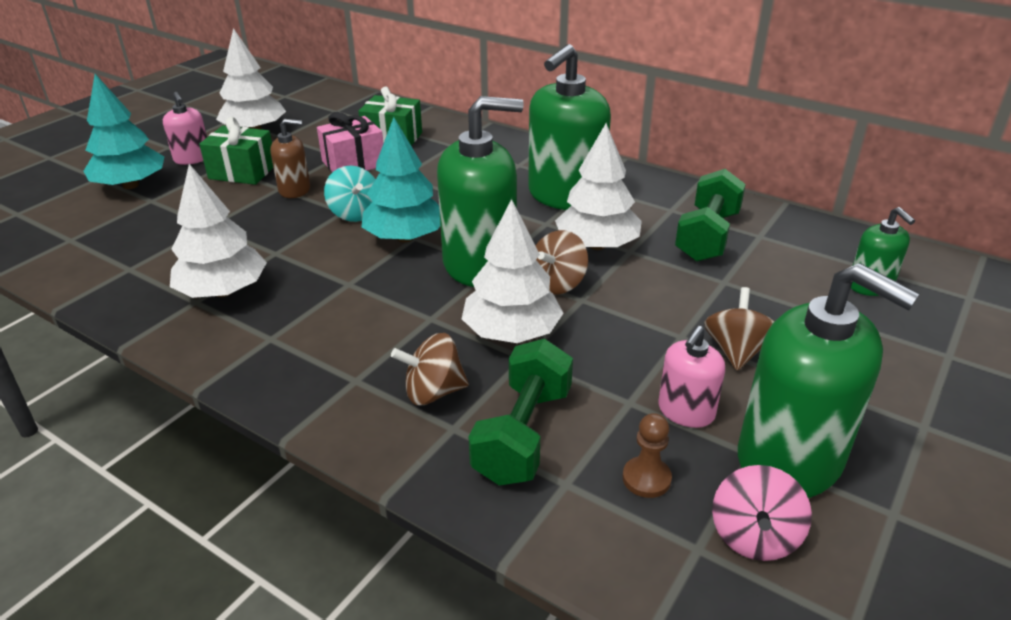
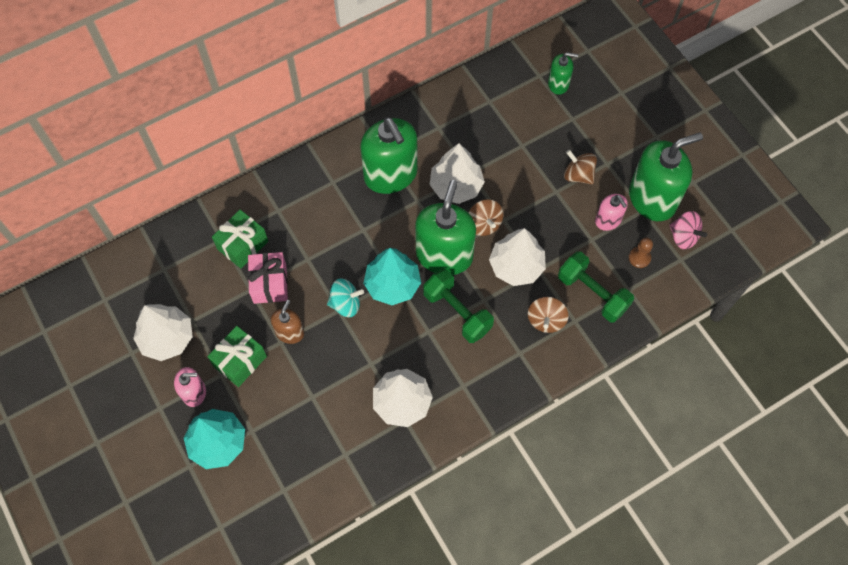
camera: 65 degrees left, 30 degrees up
green dumbbell [675,169,746,262] -> green dumbbell moved to [423,269,494,343]

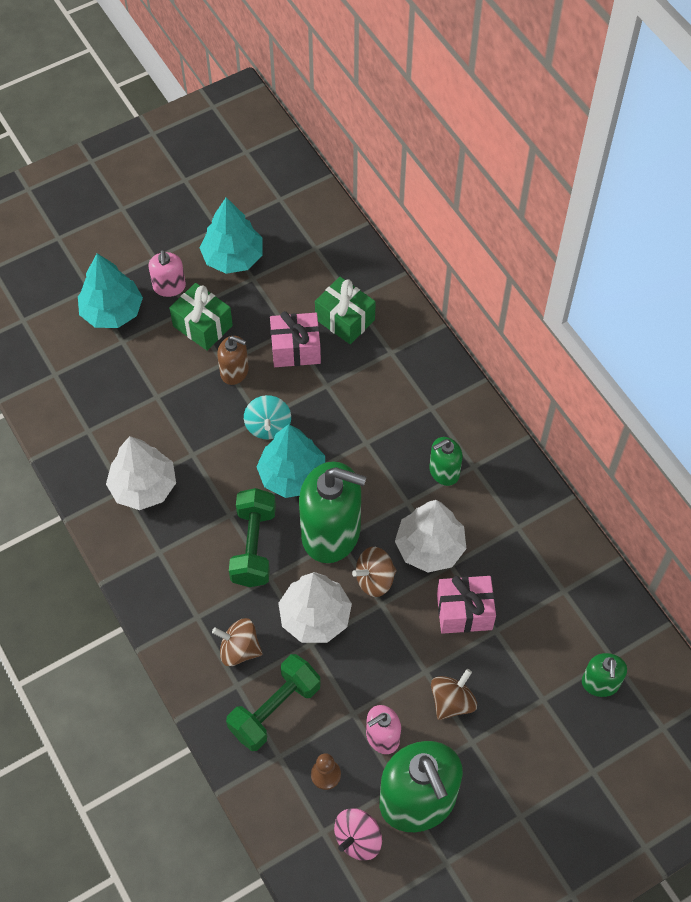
camera: 90 degrees right, 5 degrees down
white tree [133,304,193,361] -> turquoise tree [200,197,263,274]
green soap dispenser [360,117,418,194] -> green soap dispenser [429,437,463,486], size x0.50
green dumbbell [423,269,494,343] -> green dumbbell turned 45 degrees counterclockwise [229,488,276,587]
none -> pink gift [437,576,496,634]

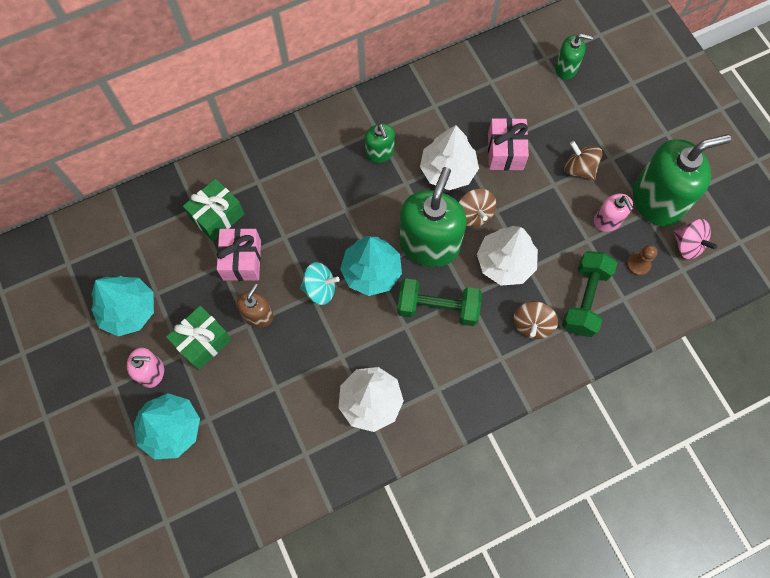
camera: 85 degrees left, 10 degrees up
green dumbbell [226,654,321,751] -> green dumbbell turned 60 degrees clockwise [562,251,617,337]

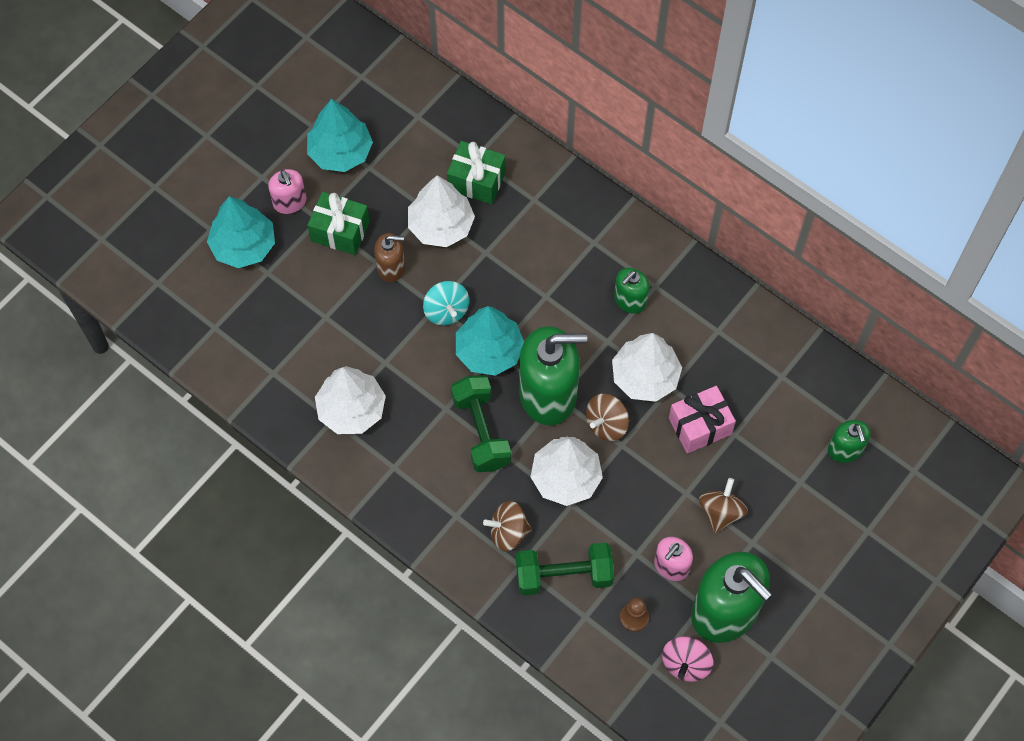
camera: 65 degrees right, 5 degrees down
pink gift [217,228,261,281] -> white tree [408,175,475,247]

